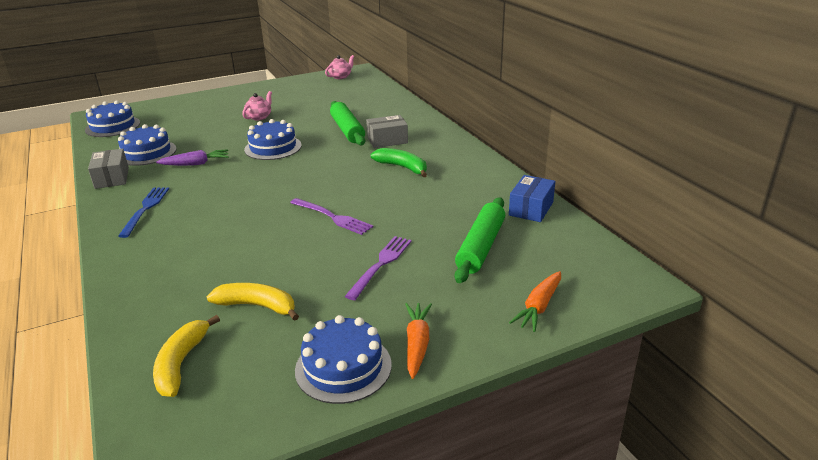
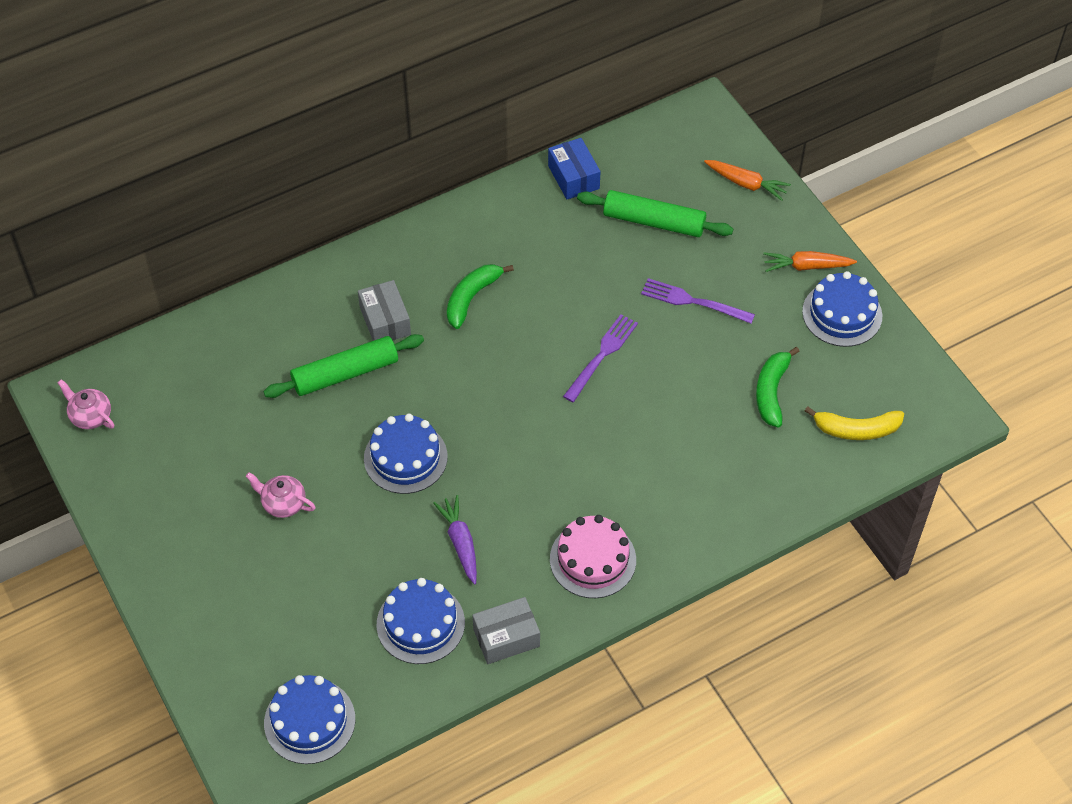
camera: 95 degrees left, 25 degrees up
blue fork [118,187,169,238] -> pink cake [550,515,636,598]
yellow banana [207,283,299,321] -> green banana [756,347,800,427]
blue box [509,175,555,222] -> blue box turned 45 degrees clockwise [548,138,600,199]

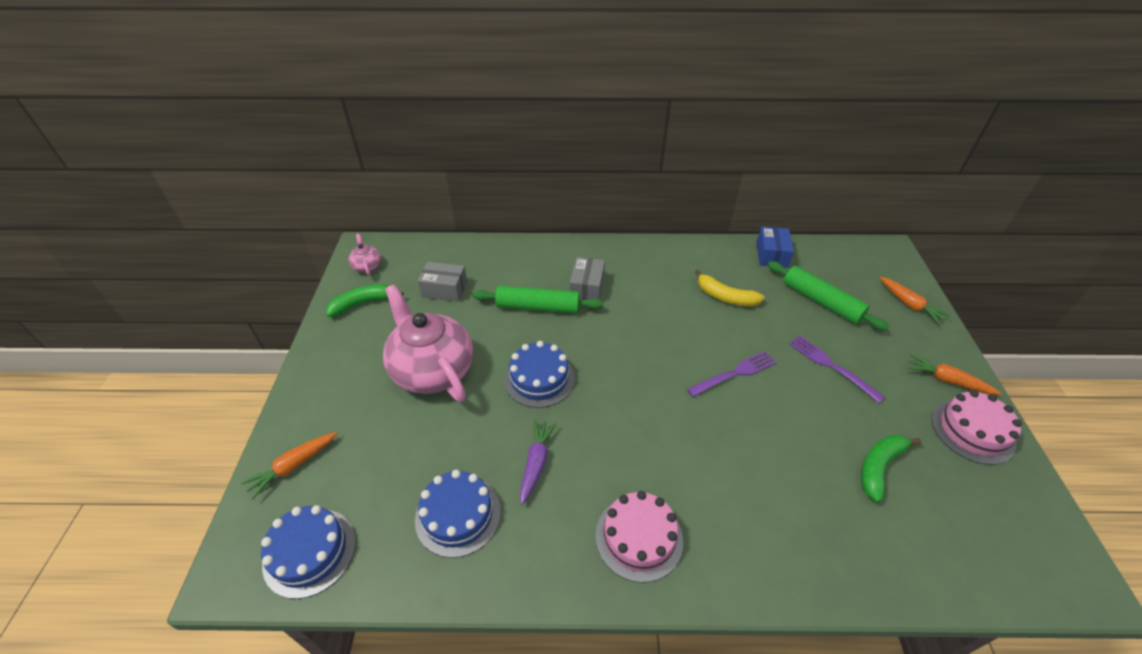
camera: 30 degrees right, 10 degrees down
pink teapot [246,472,316,518] -> pink teapot [383,285,473,402], size x2.33
green banana [447,264,514,329] -> green banana moved to [326,284,404,317]
grey box [472,597,540,664] -> grey box moved to [417,262,467,302]
blue cake [802,271,882,347] -> pink cake [931,390,1022,465]
yellow banana [805,407,904,440] -> yellow banana moved to [695,269,765,306]
none -> orange carrot [241,432,337,500]

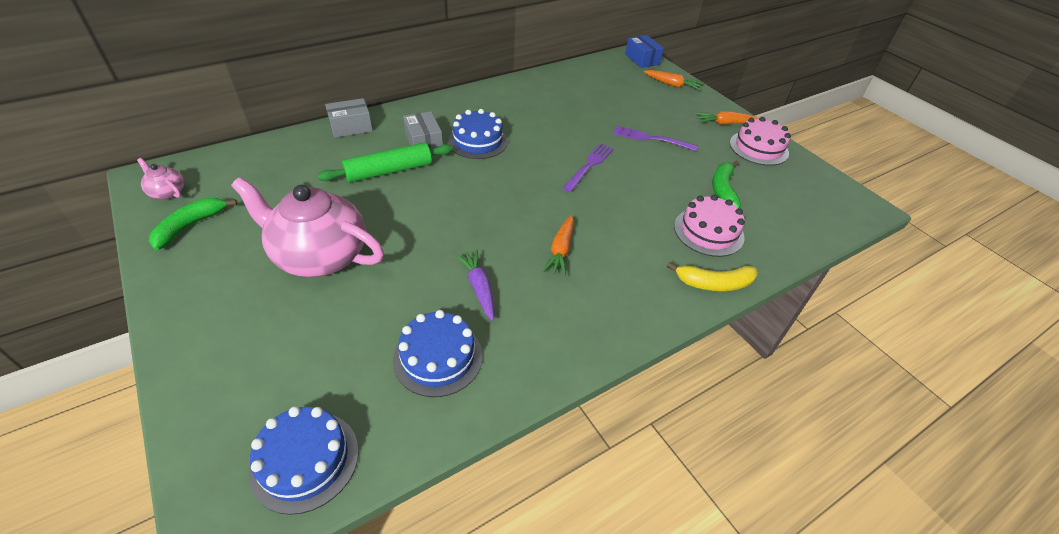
camera: 35 degrees left, 0 degrees up
orange carrot [241,432,337,500] -> orange carrot moved to [543,215,574,276]
grey box [417,262,467,302] -> grey box moved to [325,98,373,138]
blue cake [504,341,575,408] -> blue cake moved to [448,109,508,159]
pink cake [596,491,683,583] -> pink cake moved to [674,195,745,257]
yellow banana [695,269,765,306] -> yellow banana moved to [667,262,758,291]
blue box [756,226,794,268] -> blue box moved to [625,35,664,68]
green rolling pin [768,261,889,331] -> none

